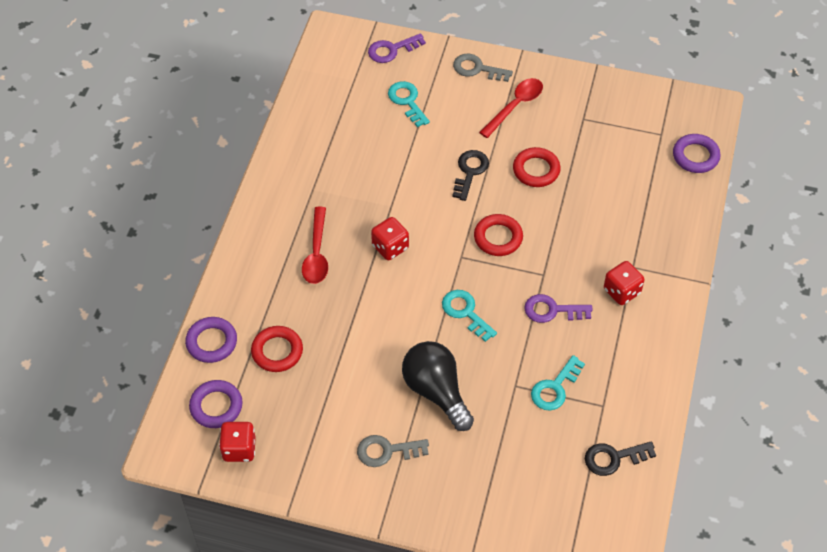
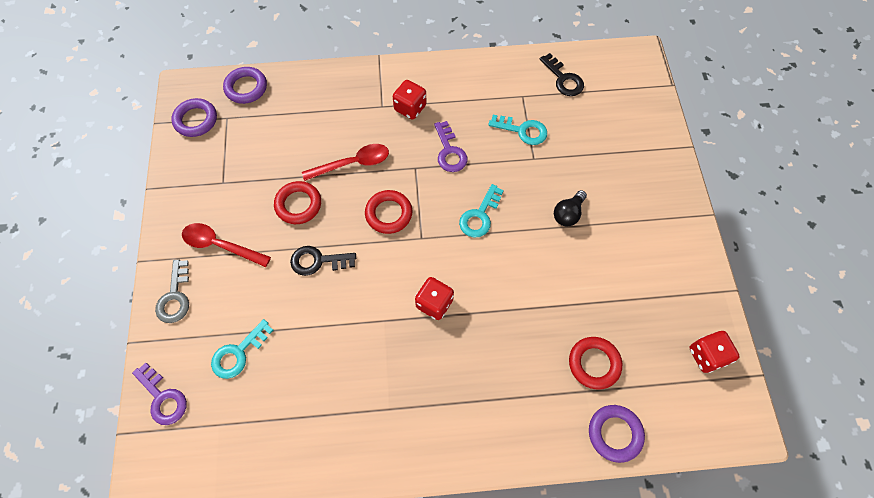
camera: 110 degrees left, 10 degrees up
purple ring [189,380,243,428] -> purple ring moved to [171,98,217,137]
red spoon [302,207,328,284] -> red spoon moved to [302,144,389,181]
grey key [357,435,429,467] -> none
black light bulb [402,341,474,431] -> black light bulb [554,190,587,226], size x0.55

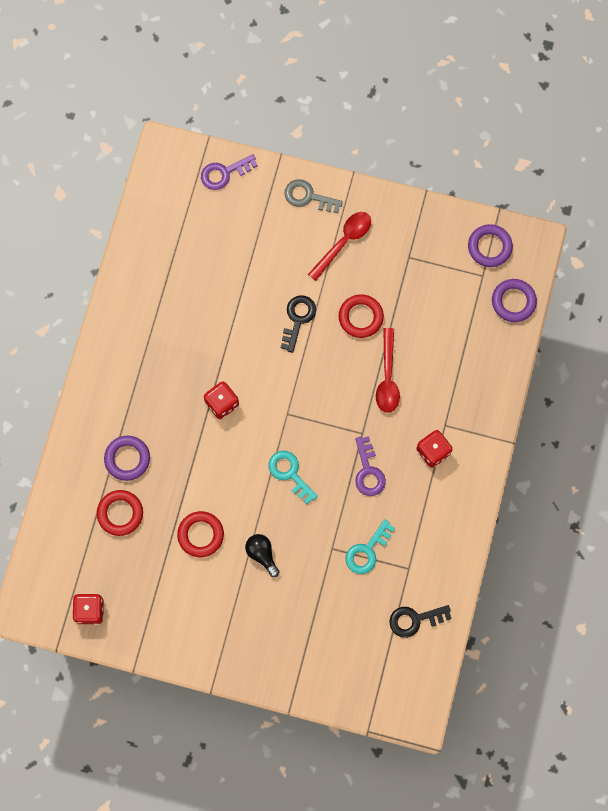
camera: 110 degrees right, 10 degrees up
turquoise key [211,319,273,379] -> none
red ring [365,190,413,234] -> red ring moved to [177,511,224,557]
purple key [434,121,467,172] -> purple key turned 105 degrees counterclockwise [355,436,386,496]
purple ring [589,405,645,463] -> purple ring moved to [104,436,150,481]

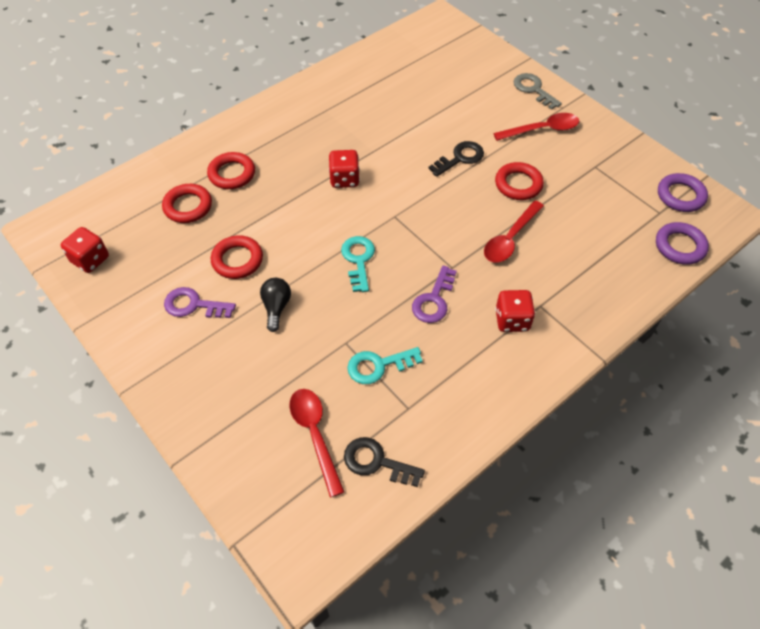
camera: 35 degrees right, 20 degrees down
purple ring [104,436,150,481] -> red ring [207,152,255,189]
purple key [201,154,258,190] -> purple key moved to [164,287,236,318]
none -> red spoon [289,389,344,497]

